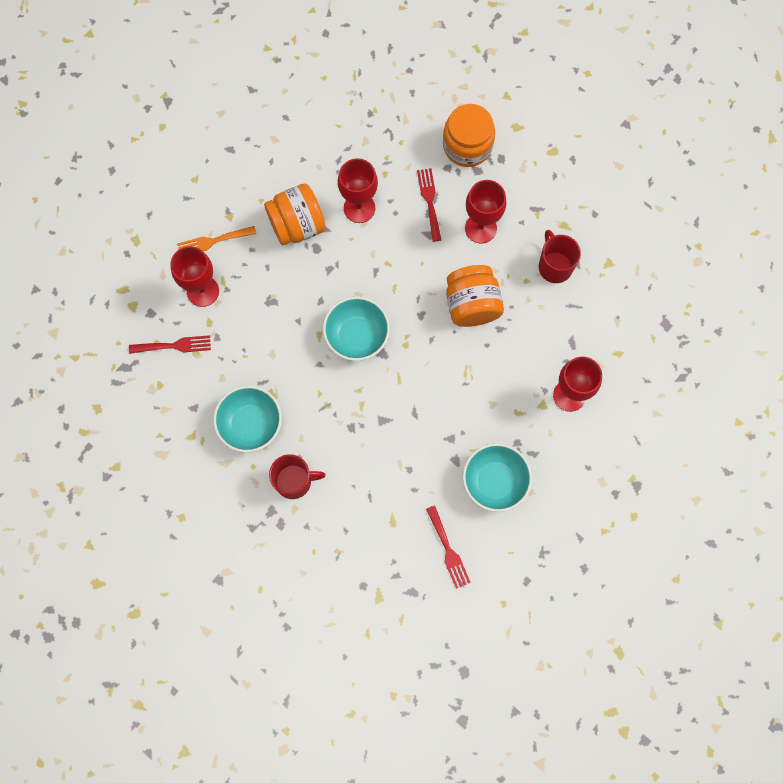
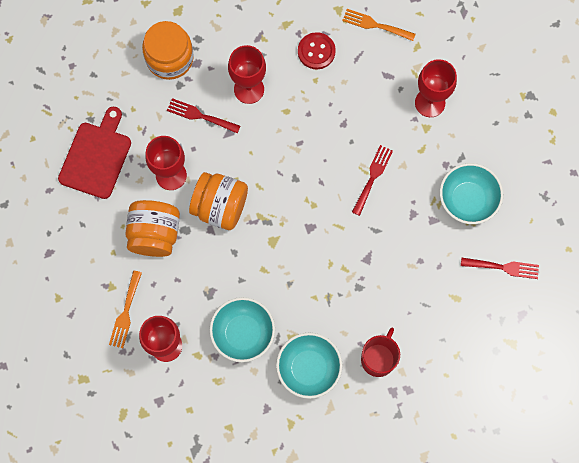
camera: 60 degrees left, 0 degrees up
red fork [129,335,211,354] -> red fork moved to [352,145,393,216]
turquoise bowl [323,296,390,361] -> turquoise bowl moved to [210,297,275,362]
orange jar [446,265,504,327] -> orange jar moved to [189,172,248,230]
red mug [539,230,581,283] -> red button [298,32,336,69]
none -> red cutting board [58,107,131,199]
none -> orange fork [342,9,416,41]

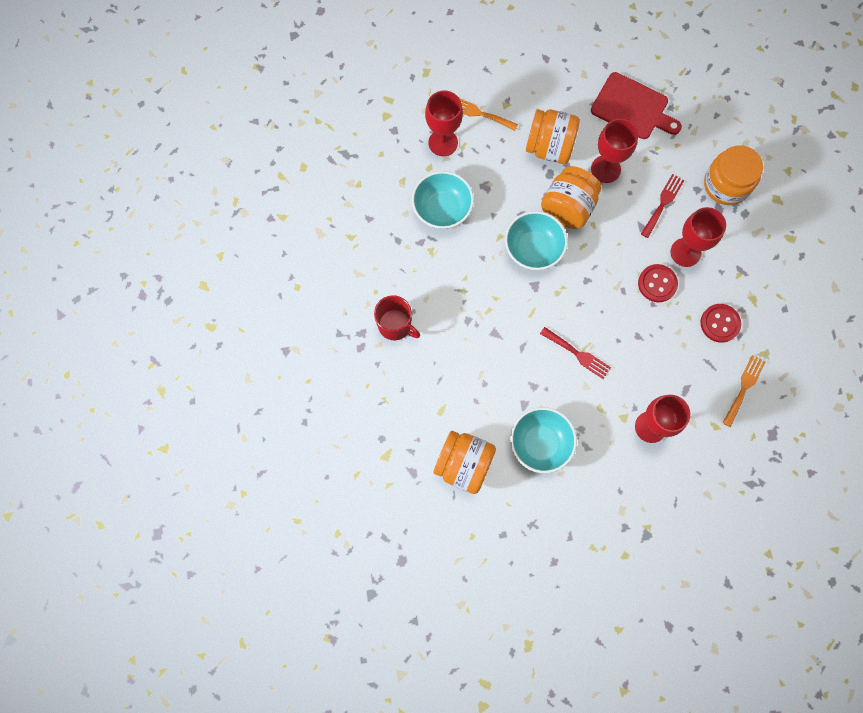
camera: 100 degrees right, 0 degrees up
turquoise bowl [276,333,343,399] -> turquoise bowl moved to [505,211,568,270]
red fork [461,258,539,279] -> orange jar [434,431,496,494]
none -> red button [638,264,678,302]

